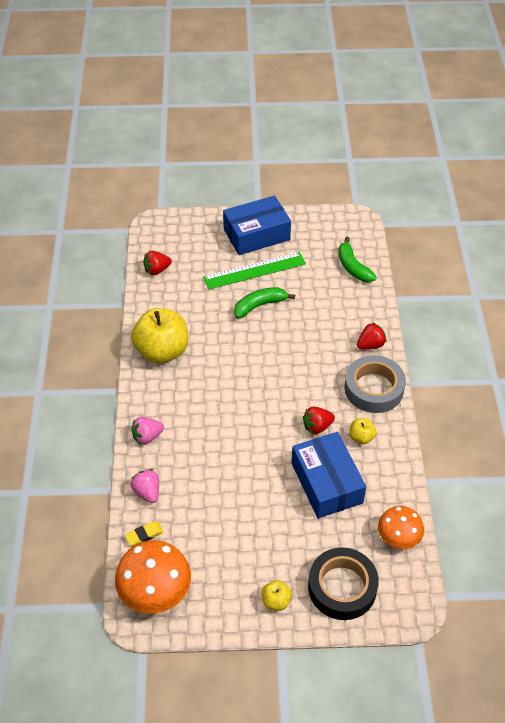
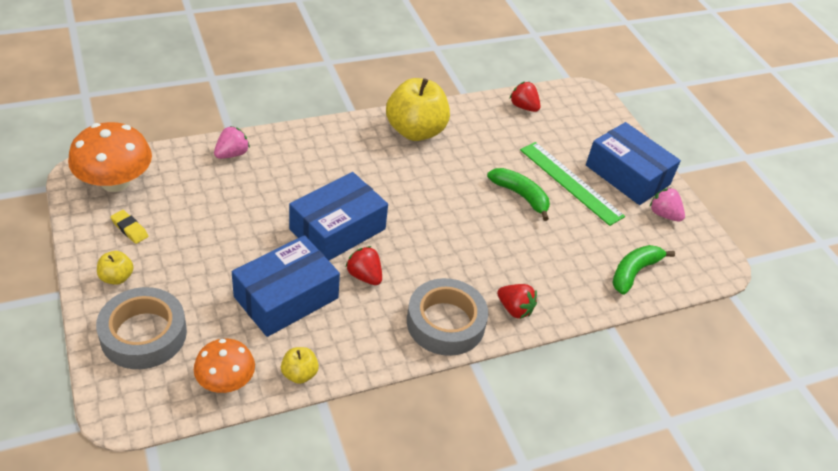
camera: 65 degrees right, 5 degrees down
yellow eraser [125,521,163,546] -> yellow eraser moved to [110,210,148,244]
pink strawberry [132,417,164,445] -> pink strawberry moved to [650,187,685,222]
black tape [308,547,379,620] -> grey tape [96,287,187,369]
yellow apple [349,418,376,444] -> yellow apple moved to [281,347,319,384]
none -> blue box [289,172,388,261]

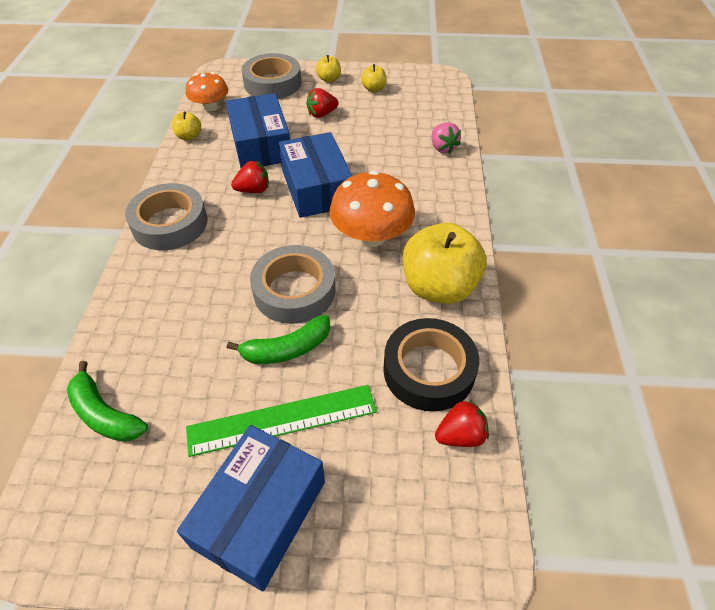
camera: 120 degrees right, 5 degrees up
orange mushroom [68,122,152,192] -> orange mushroom moved to [329,170,415,247]
yellow eraser [110,210,148,244] -> yellow apple [361,64,387,92]
red strawberry [497,284,537,319] -> red strawberry moved to [306,88,339,118]
blue box [586,122,681,205] -> blue box turned 45 degrees counterclockwise [177,425,325,591]
green banana [612,245,675,295] -> green banana turned 150 degrees clockwise [67,361,148,442]
pink strawberry [650,187,685,222] -> none
none -> grey tape [250,245,336,324]
none -> black tape [383,318,479,412]

